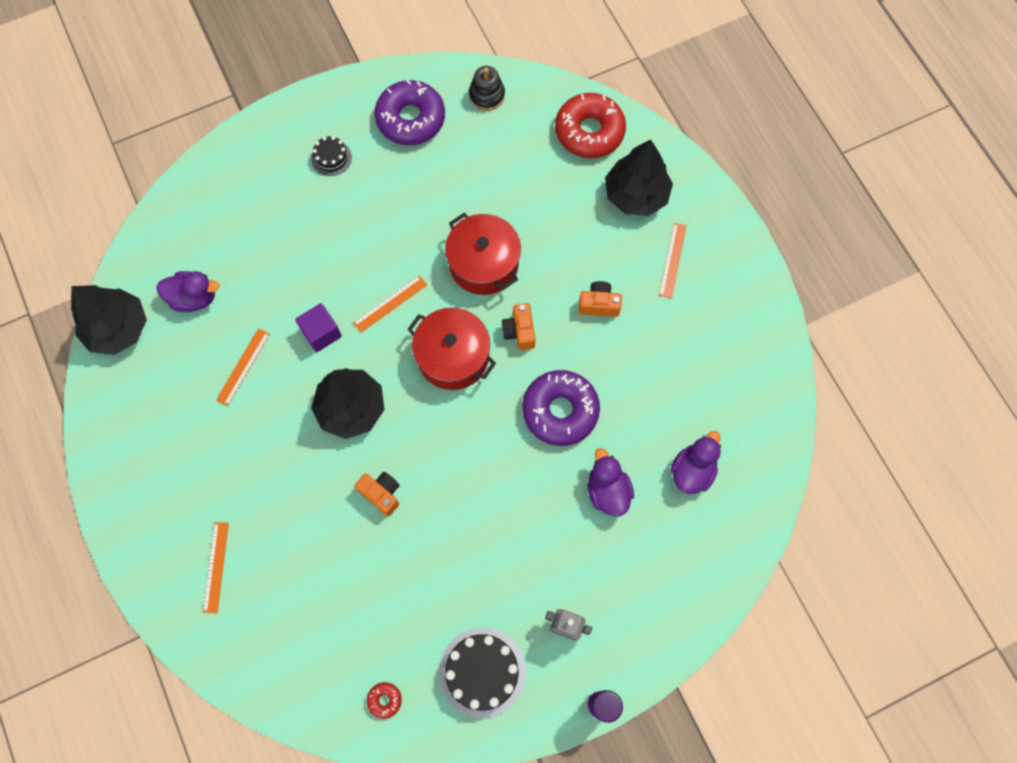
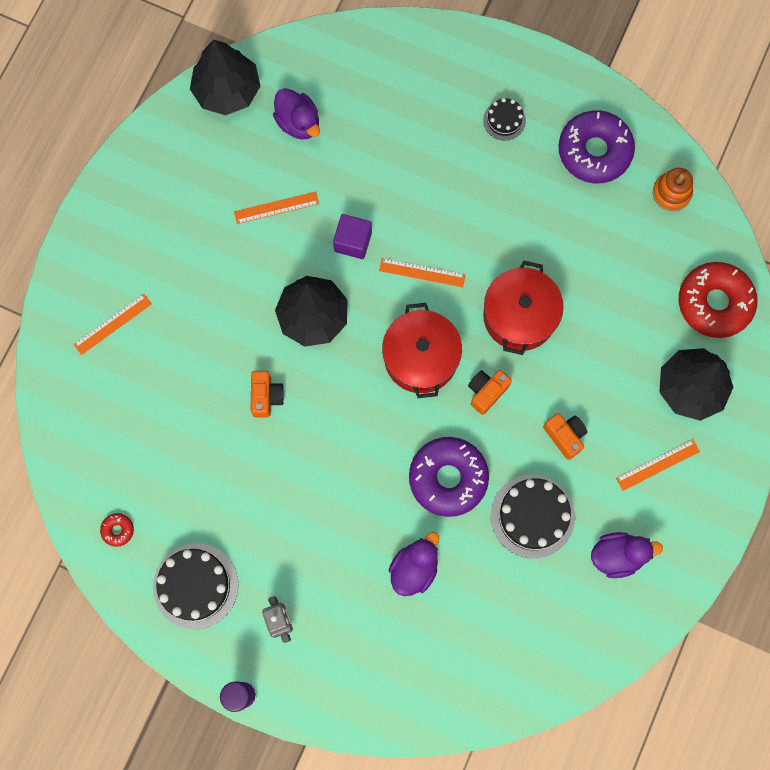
camera: 50 degrees right, 5 degrees up
black stacking toy [469,66,505,111] -> orange stacking toy [653,168,693,211]
purple duck [670,431,721,494] -> purple duck moved to [591,532,663,578]
none -> black cake [491,475,575,559]

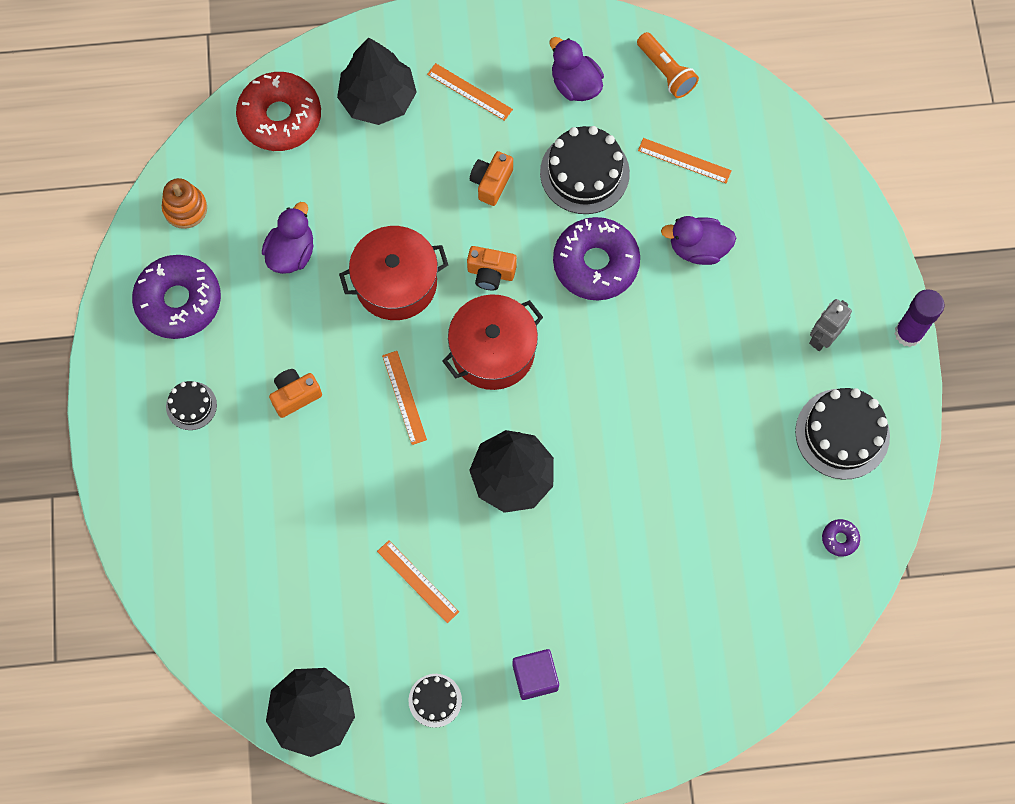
camera: 120 degrees left, 5 degrees down
orange ruler [73,294,152,355] -> orange ruler moved to [638,138,732,183]
red donut [100,513,134,547] -> purple donut [822,519,860,557]
orange camera [251,371,284,417] -> orange camera moved to [269,369,322,418]
purple duck [273,88,320,139] -> purple duck moved to [262,202,313,274]
purple cube [333,214,372,259] -> purple cube moved to [513,649,559,700]
none -> black cake [408,674,462,728]
none -> orange flashlight [637,32,699,98]

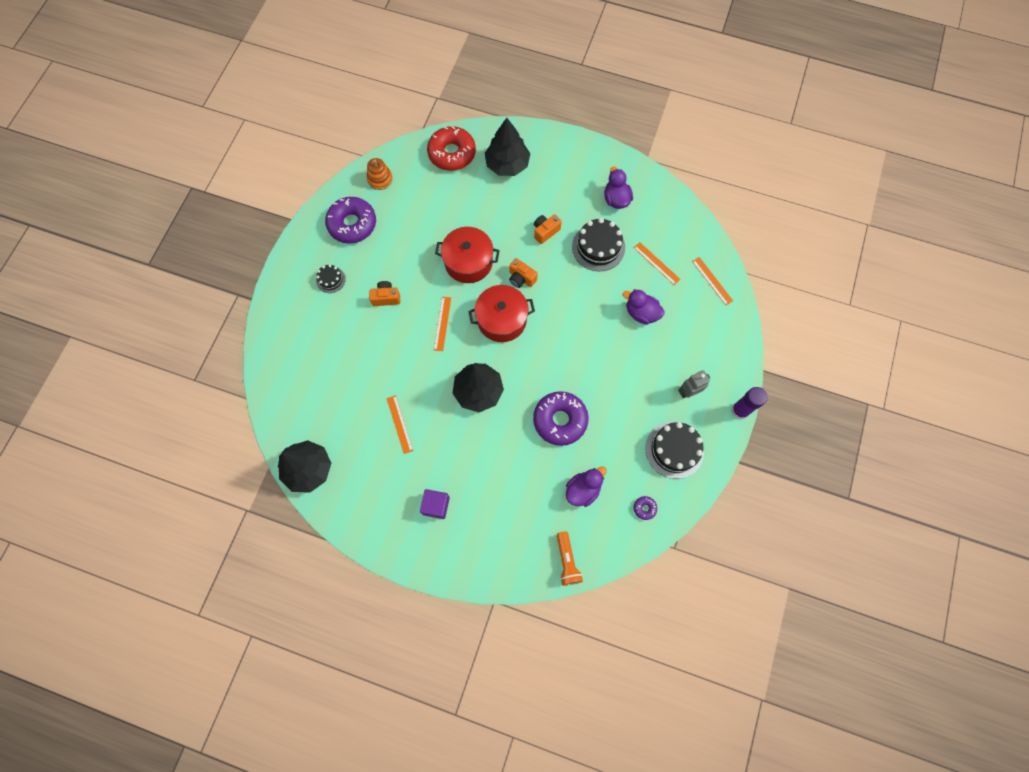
camera: 25 degrees right, 0 degrees up
purple duck [262,202,313,274] -> purple duck moved to [566,466,607,507]
black cake [408,674,462,728] -> none
orange ruler [427,63,513,121] -> orange ruler moved to [692,257,733,305]
purple donut [553,217,640,300] -> purple donut moved to [533,391,589,446]
orange flashlight [637,32,699,98] -> orange flashlight moved to [557,531,583,586]

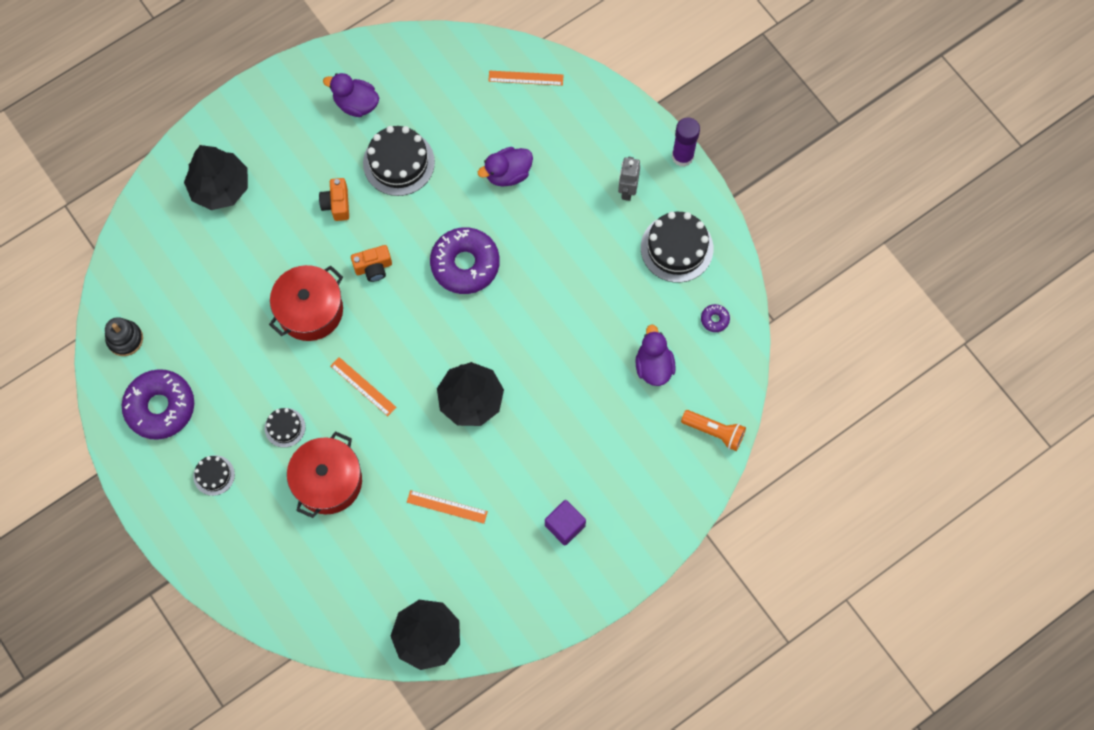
camera: 55 degrees left, 0 degrees up
orange stacking toy [367,158,393,190] -> black stacking toy [105,317,143,356]
orange camera [369,281,400,306] -> black cake [265,408,306,448]
red donut [427,126,476,171] -> none
red pot [468,285,535,342] -> red pot moved to [287,431,362,518]
purple donut [533,391,589,446] -> purple donut moved to [430,227,500,294]
orange ruler [634,242,681,285] -> none

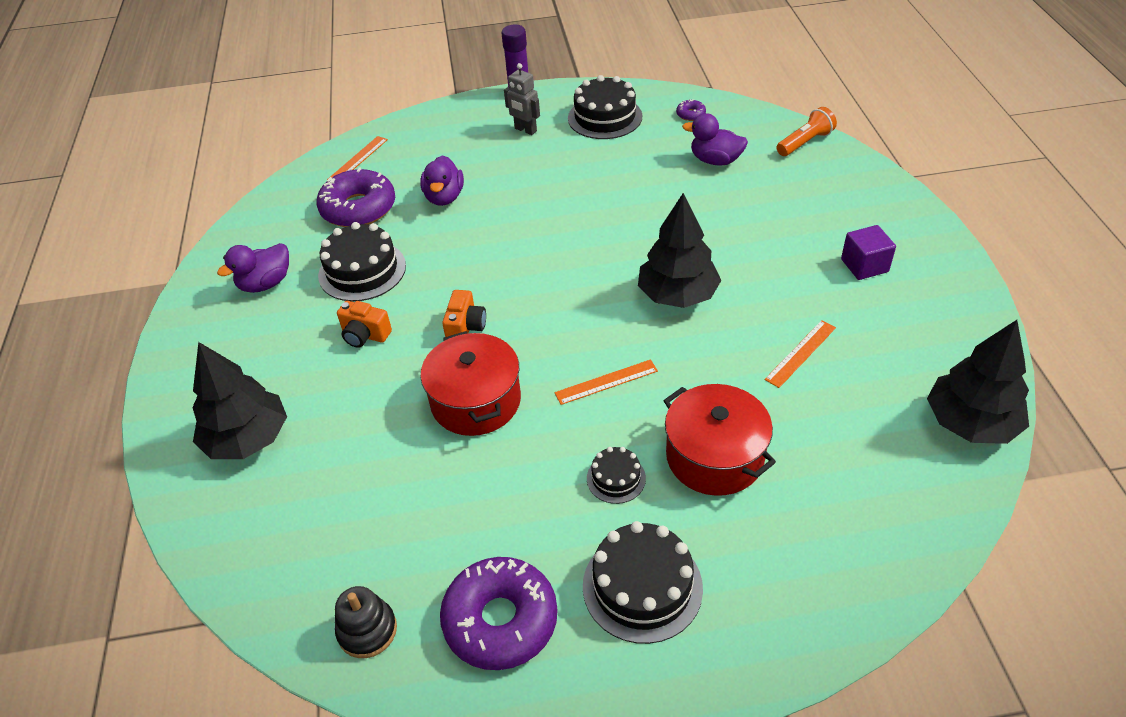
camera: 60 degrees left, 25 degrees down
black cake [193,455,235,496] -> black cake [583,521,703,644], size x1.85
purple donut [430,227,500,294] -> purple donut moved to [316,168,395,227]

